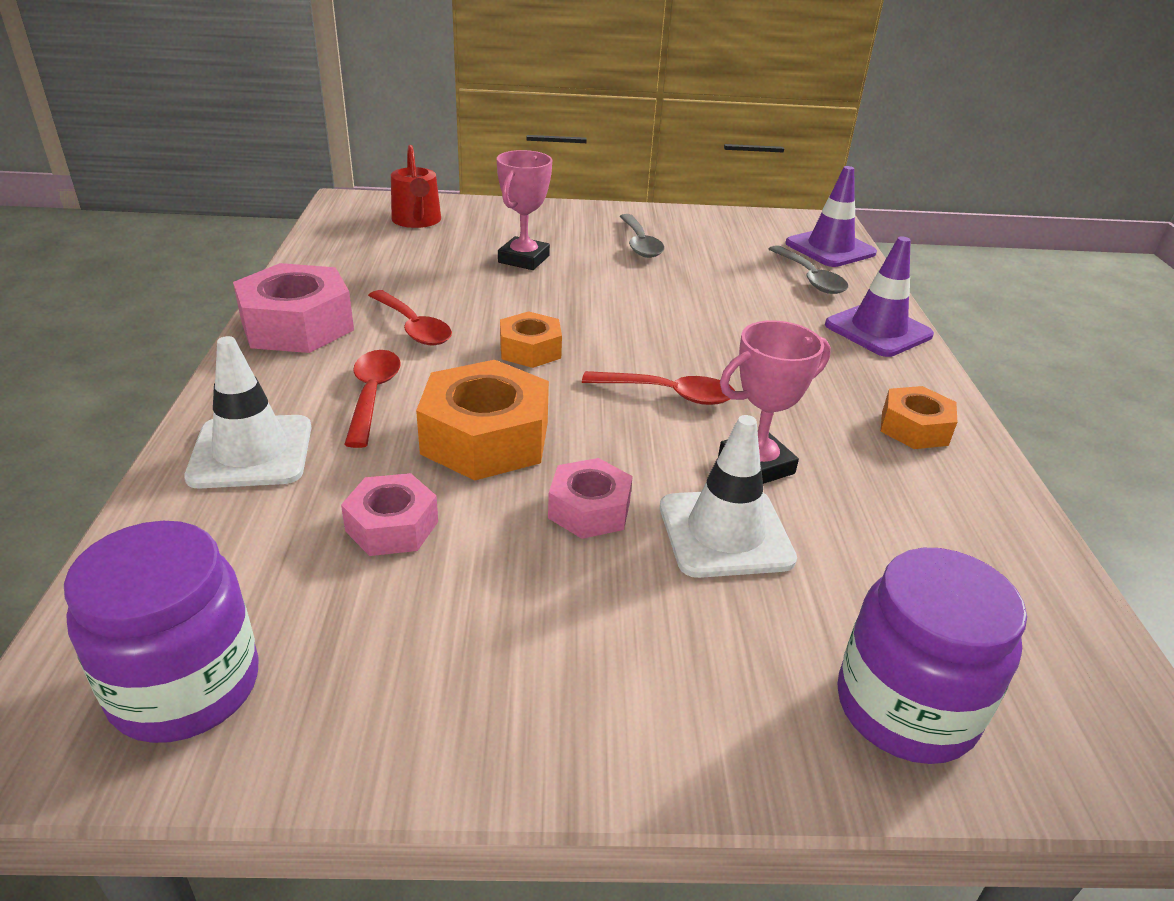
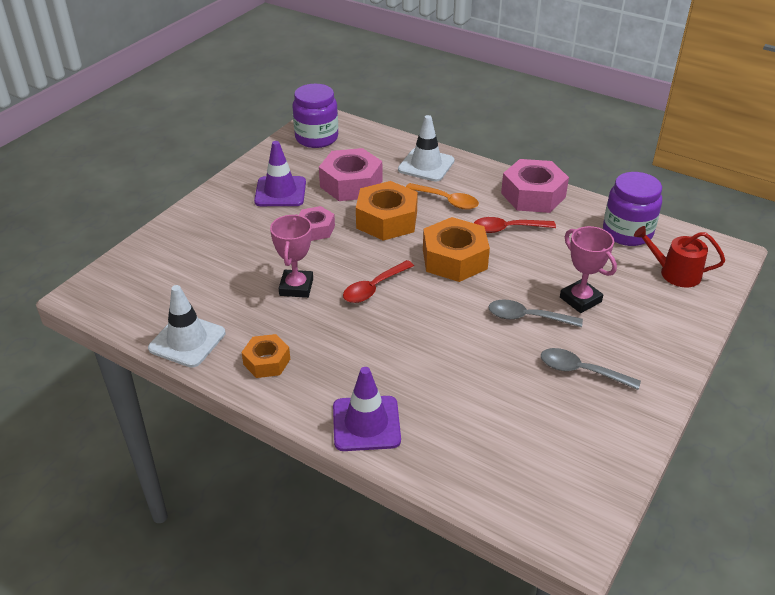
camera: 125 degrees right, 5 degrees up
pink nut [341,473,438,556] -> pink nut [319,148,382,201], size x1.71
red spoon [344,350,401,448] -> orange spoon [406,183,479,210]
orange nut [500,311,562,368] -> orange nut [423,217,490,282], size x1.71
white traffic cone [660,415,797,578] -> white traffic cone moved to [148,285,226,368]
grey spoon [769,245,848,294] -> grey spoon moved to [488,300,583,327]
purple traffic cone [785,166,877,267] -> purple traffic cone moved to [254,141,306,206]
purple jar [838,548,1027,764] -> purple jar moved to [603,172,662,246]

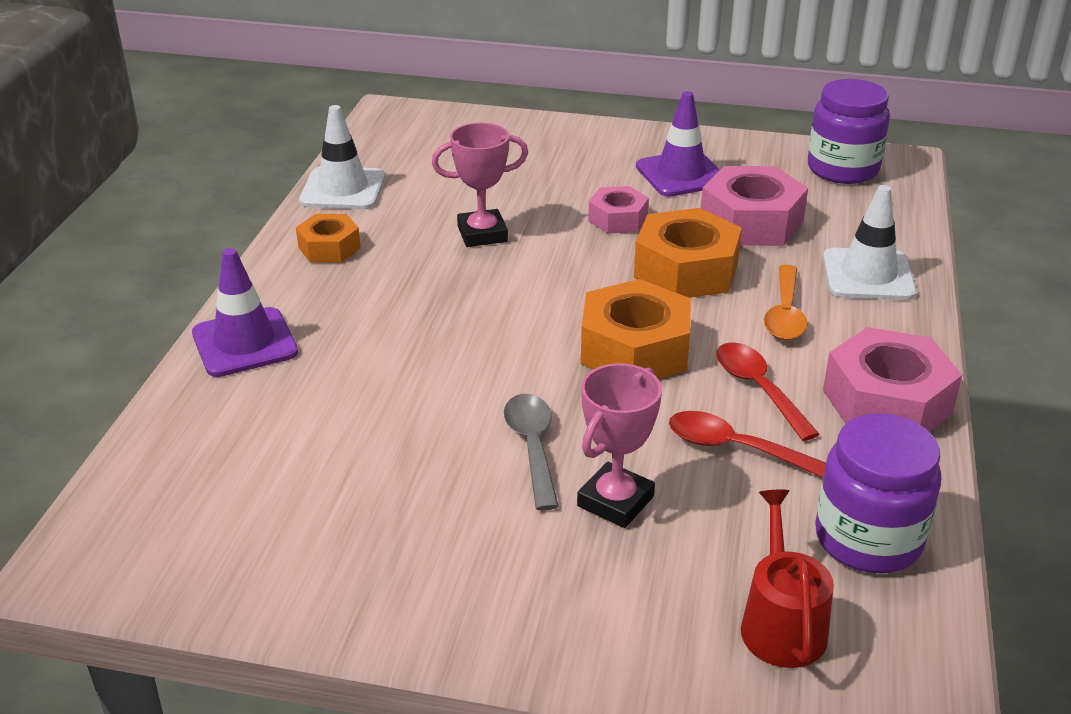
camera: 70 degrees right, 5 degrees down
red spoon [343,260,414,303] -> red spoon moved to [669,411,826,478]
grey spoon [541,348,641,390] -> none

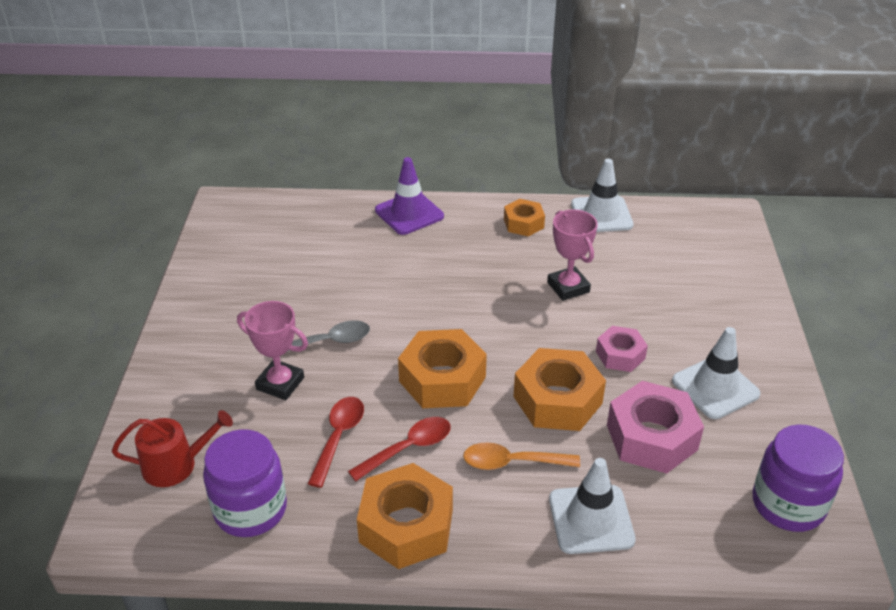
camera: 80 degrees right, 5 degrees up
purple traffic cone [636,91,720,197] -> white traffic cone [672,327,761,419]
pink nut [823,327,962,432] -> orange nut [357,463,453,569]

